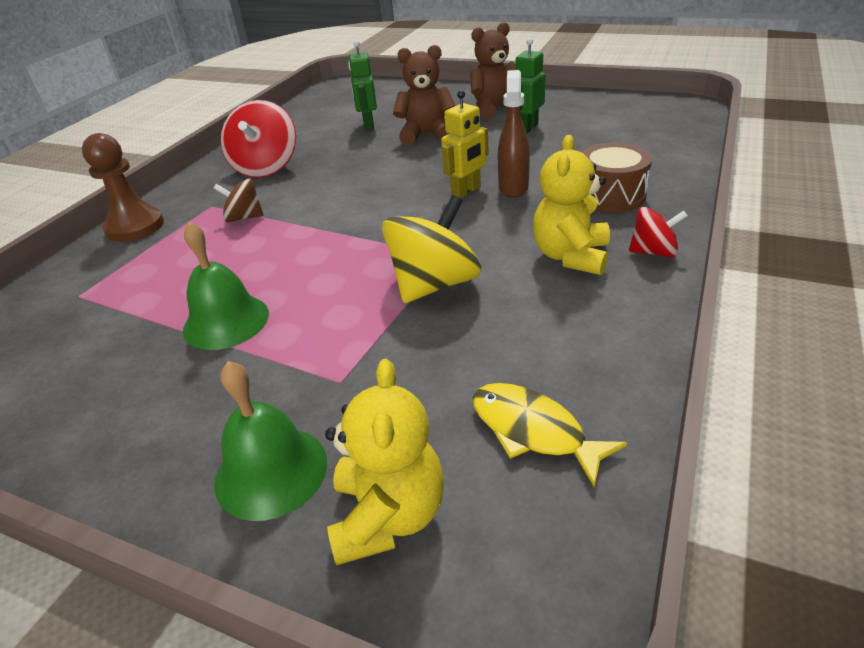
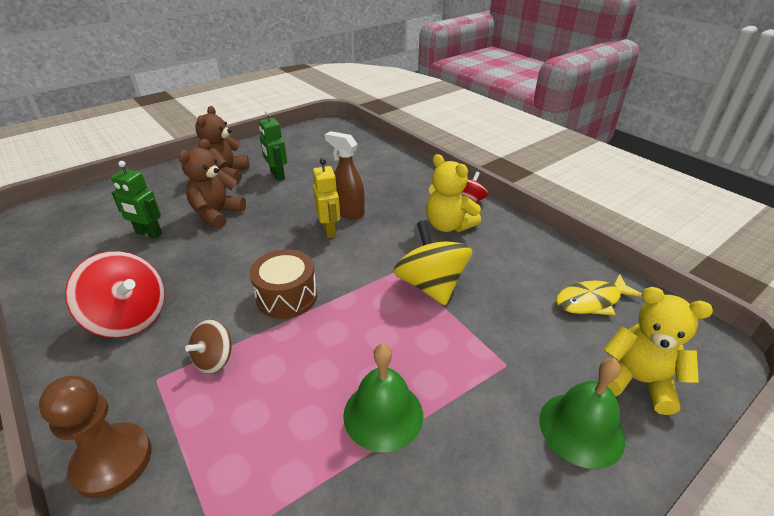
camera: 65 degrees left, 0 degrees up
brown drum [582,142,652,212] -> brown drum moved to [250,249,317,319]

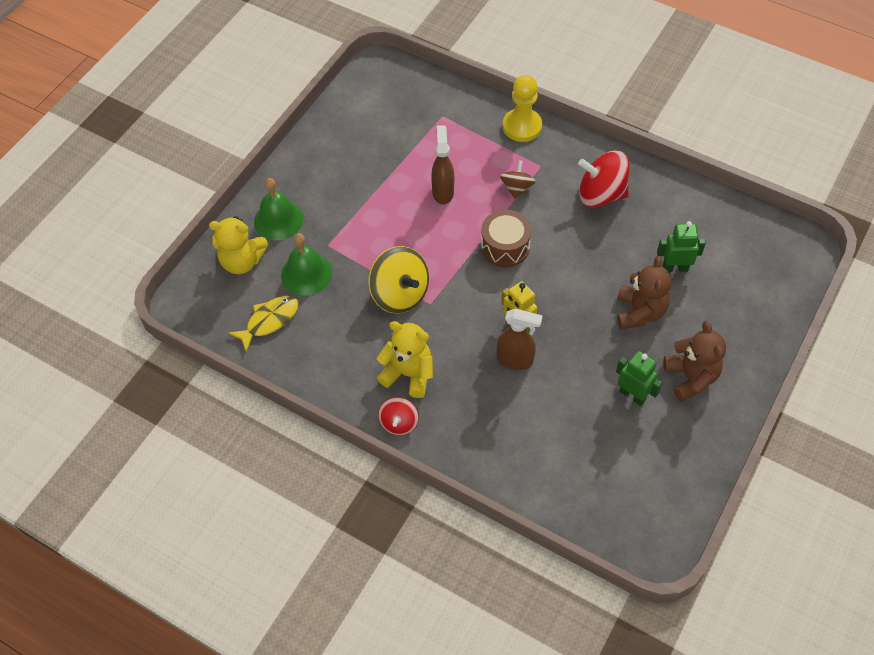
camera: 160 degrees right, 20 degrees up
brown pawn [39,376,152,498] -> yellow pawn [503,75,542,142]
green bell [343,344,423,453] -> green bell moved to [281,233,332,296]
none -> brown spray bottle [431,125,454,204]

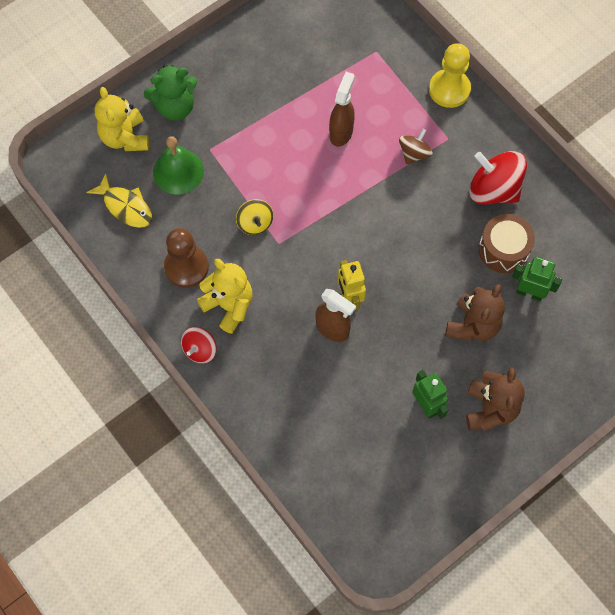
camera: 20 degrees right, 10 degrees up
yellow teddy bear [209,216,268,274] -> yellow teddy bear turned 45 degrees clockwise [94,87,149,151]
yellow fish [229,296,299,352] -> yellow fish turned 60 degrees clockwise [86,173,152,228]
green bell [254,178,303,240] -> green teddy bear [144,65,197,121]
yellow spinning top [368,246,429,314] -> yellow spinning top [236,199,273,235], size x0.57
brown drum [481,210,531,267] -> brown drum moved to [479,214,535,273]
none -> brown pawn [164,228,209,288]

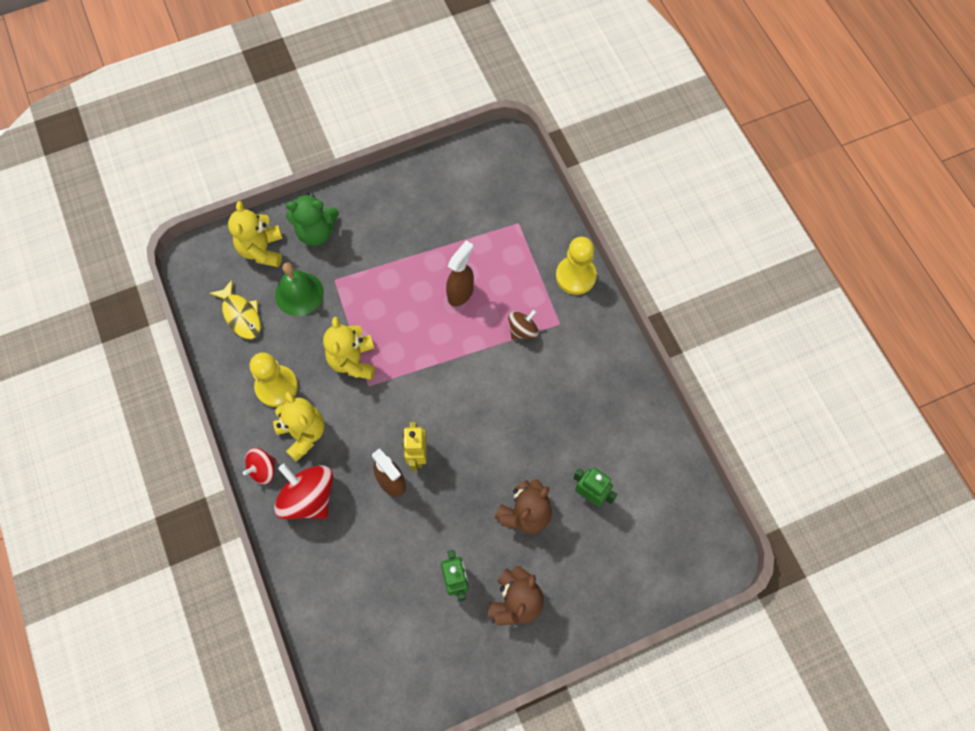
camera: 15 degrees right, 0 degrees up
brown pawn [164,228,209,288] -> yellow pawn [249,353,298,407]
yellow spinning top [236,199,273,235] -> yellow teddy bear [323,317,375,380]
red spinning top [469,151,527,205] -> red spinning top moved to [274,464,333,519]
brown drum [479,214,535,273] -> none

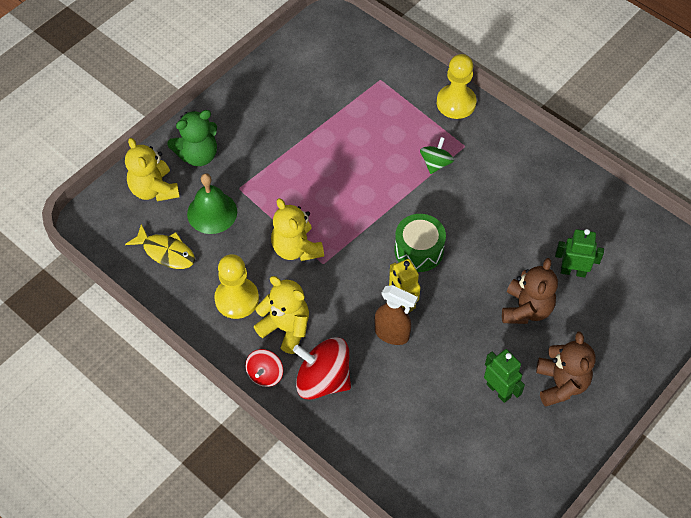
camera: 25 degrees left, 10 degrees down
brown spray bottle [446,240,474,307] -> none
brown spinning top [508,310,539,340] -> green spinning top [420,137,454,174]
none -> green drum [394,214,446,272]

